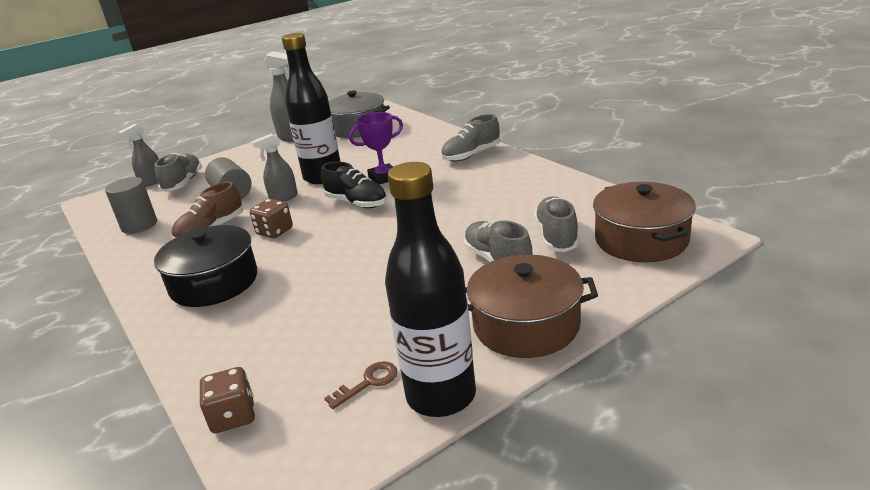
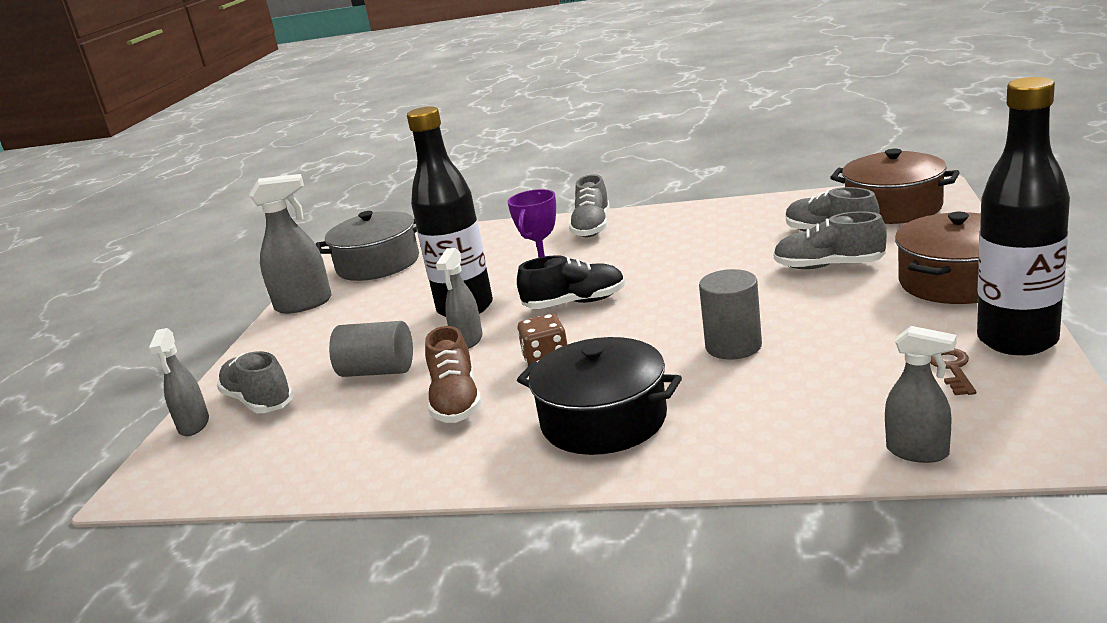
camera: 45 degrees left, 5 degrees down
grey cylinder [105,177,157,234] -> grey cylinder moved to [699,269,762,360]
brown dice [199,367,255,433] -> grey spray bottle [885,326,957,463]

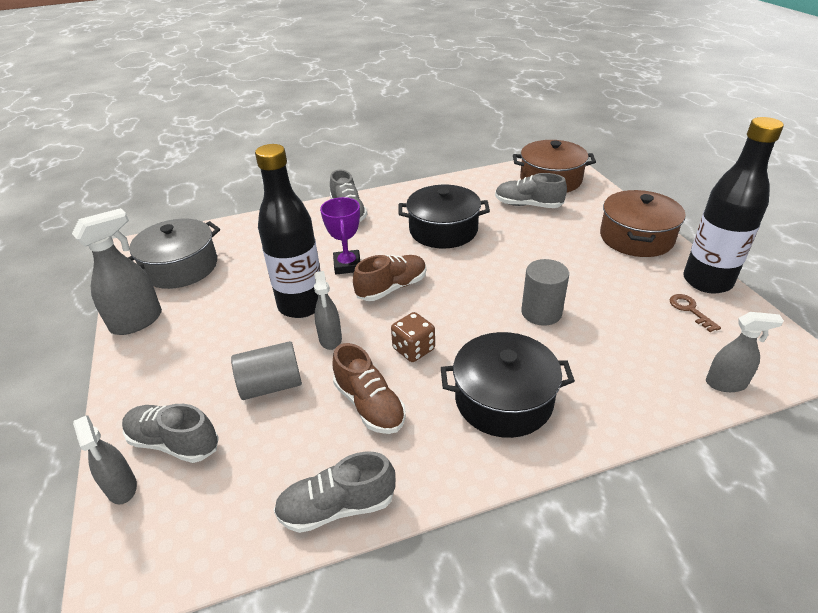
camera: 30 degrees left, 15 degrees up
black shoe [517,255,625,309] -> brown shoe [353,255,426,301]
grey shoe [773,211,887,269] -> grey shoe moved to [274,452,395,533]
none -> black pot [398,185,490,248]

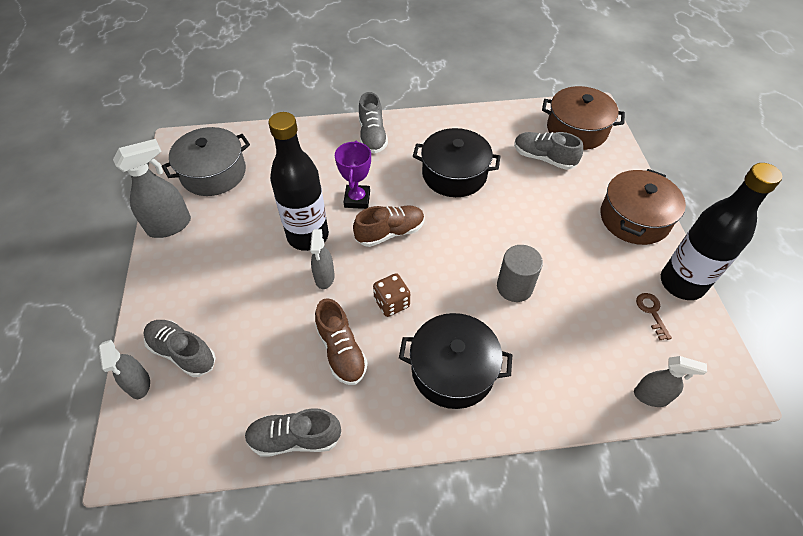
camera: 10 degrees right, 15 degrees up
grey cylinder [231,341,302,400] -> none

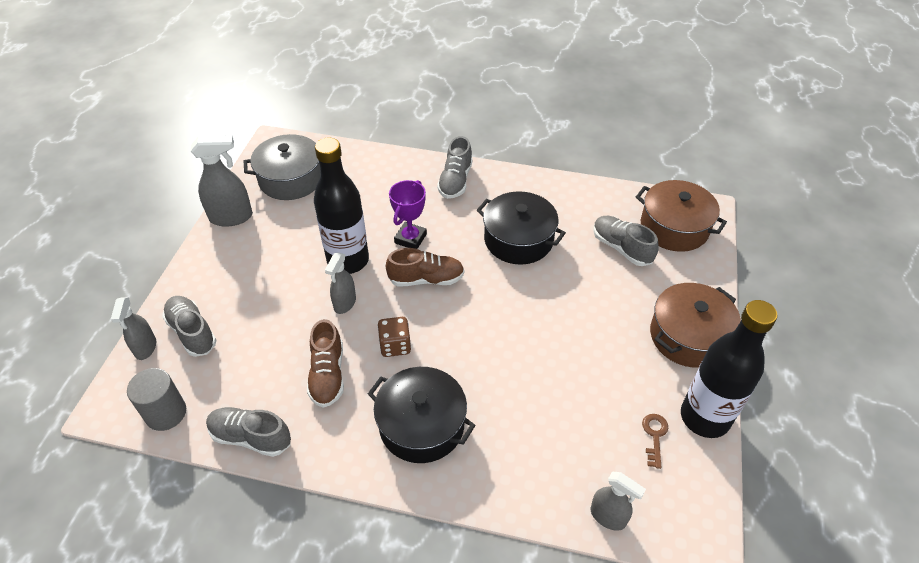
camera: 20 degrees right, 5 degrees down
grey cylinder [497,245,543,302] -> grey cylinder moved to [127,368,186,431]

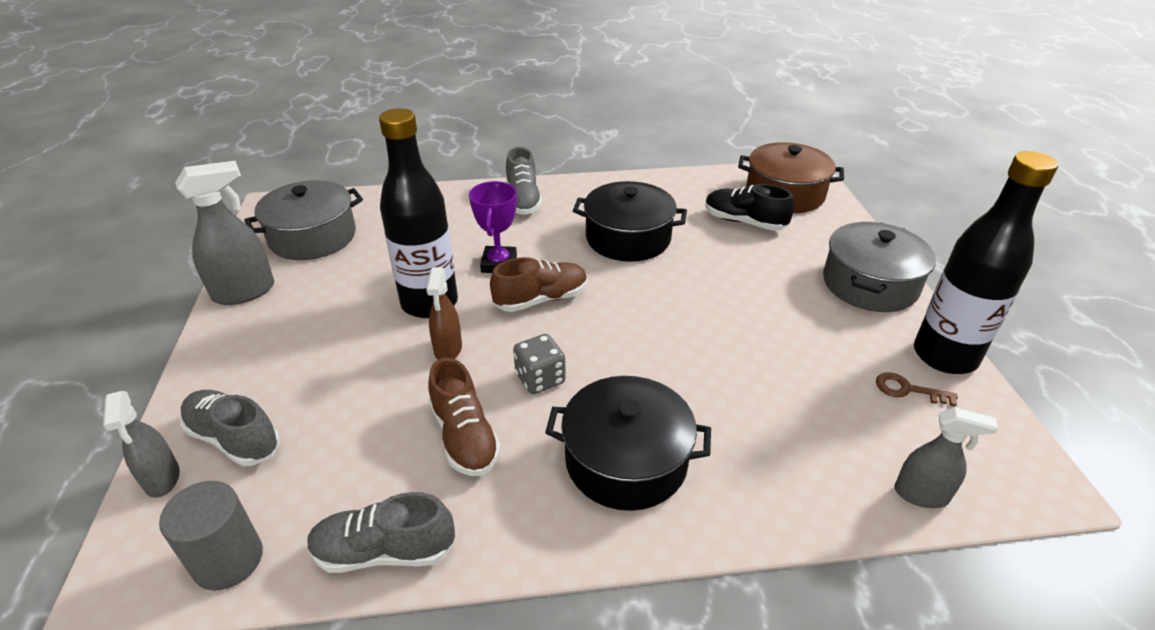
camera: 20 degrees left, 10 degrees down
grey spray bottle [325,253,356,314] -> brown spray bottle [426,267,462,360]
brown dice [377,317,411,357] -> grey dice [513,334,566,394]
grey shoe [593,216,658,266] -> black shoe [705,184,794,231]
brown key [642,414,668,469] -> brown key turned 60 degrees counterclockwise [876,372,958,407]
brown pot [650,283,741,368] -> grey pot [823,222,936,312]

